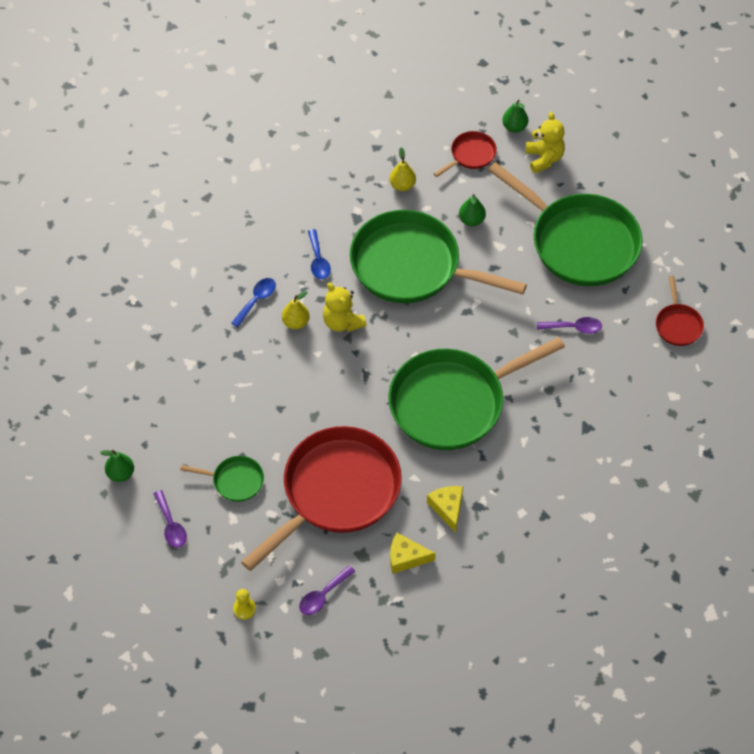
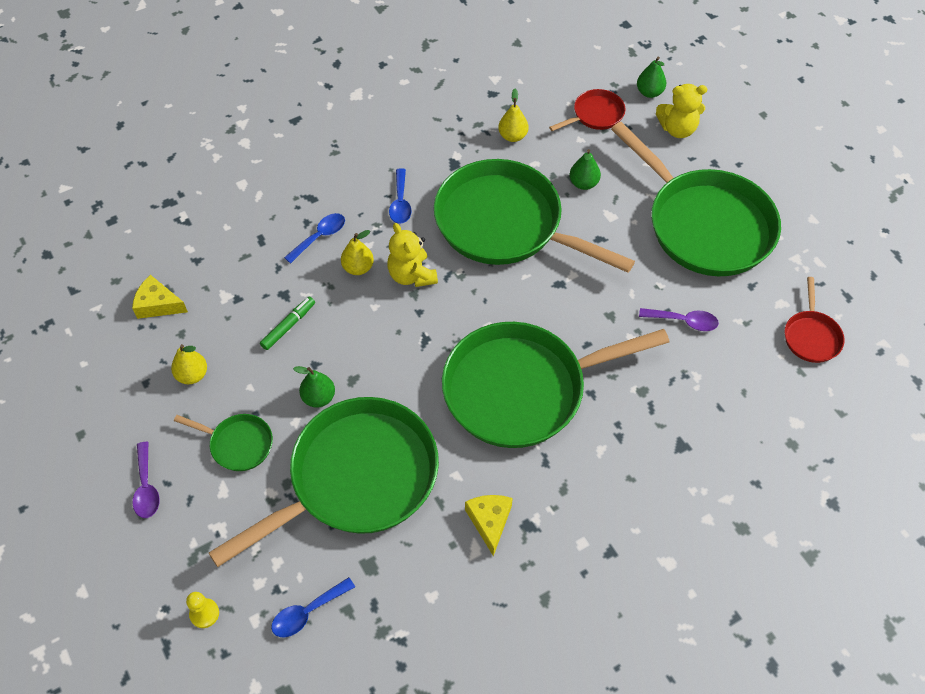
camera: 10 degrees right, 0 degrees up
green pear [100,450,134,482] -> green pear moved to [293,366,335,408]
red pan [241,426,402,571] -> green pan [209,397,439,567]
purple spoon [299,566,355,615] -> blue spoon [271,577,355,637]
yellow cheese [390,532,436,574] -> yellow cheese moved to [132,275,188,319]
yellow teddy bear [526,112,565,173] -> yellow teddy bear turned 90 degrees clockwise [656,84,707,138]
none -> yellow pear [171,344,207,384]
none -> green marker [260,297,315,350]

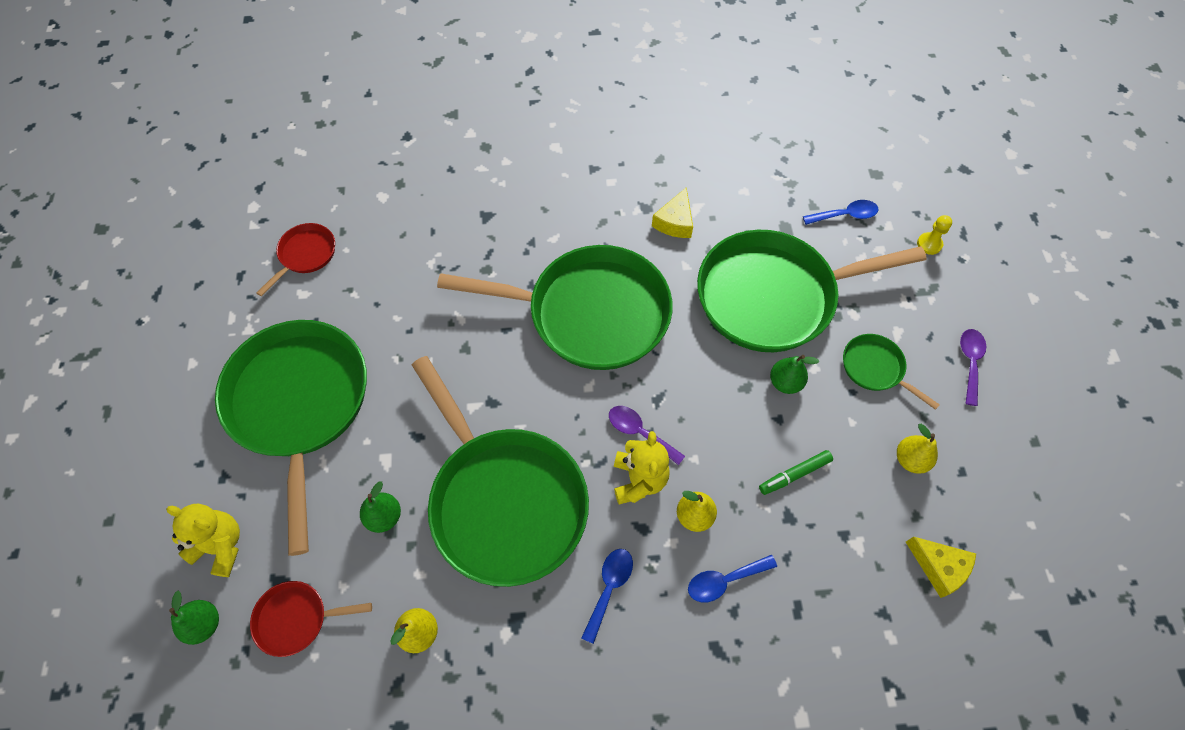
camera: 155 degrees left, 5 degrees up
purple spoon [639,308,719,331] -> purple spoon moved to [609,406,685,465]

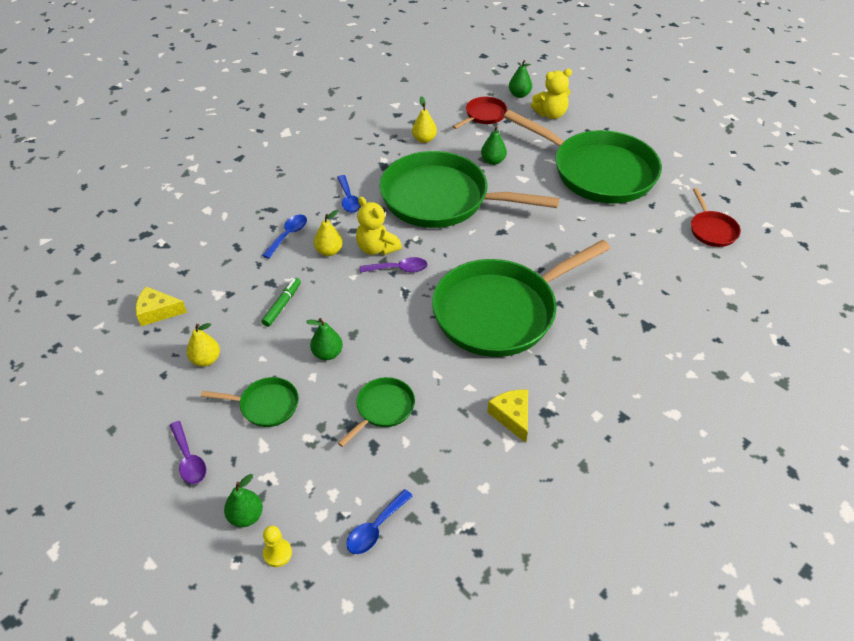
camera: 140 degrees right, 15 degrees down
green pan [697,230,927,352] -> green pan [338,377,415,447], size x0.43
none -> green pear [224,474,263,527]

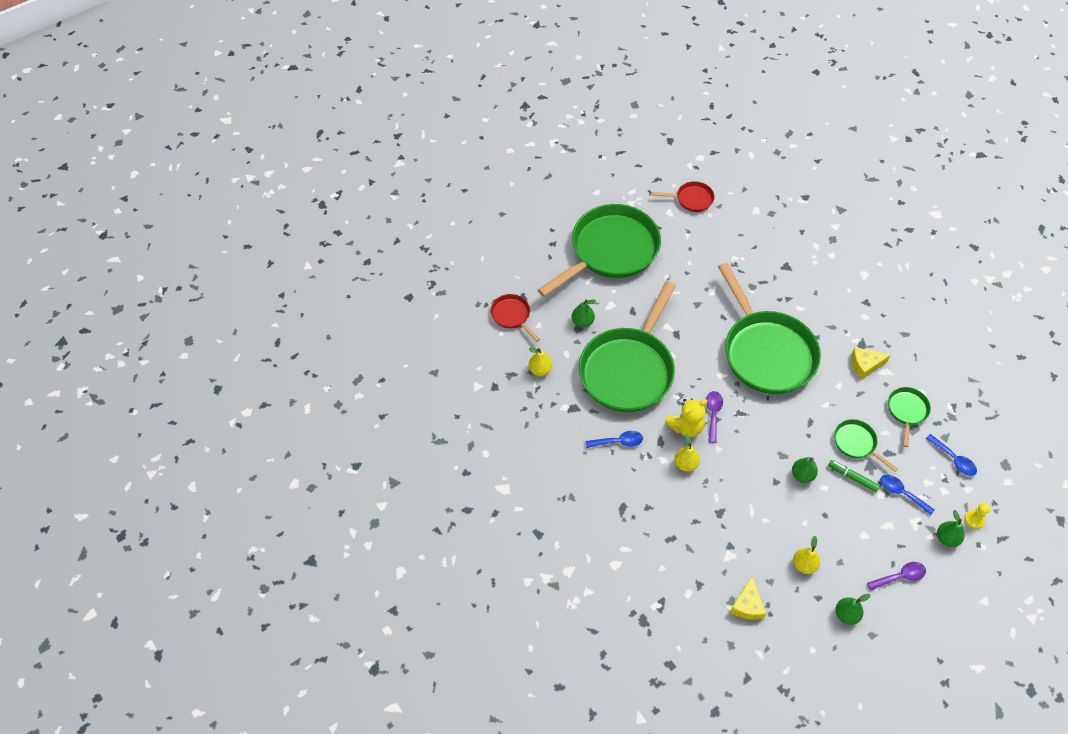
camera: 80 degrees left, 10 degrees up
green pan [201,377,299,427] -> green pan moved to [888,387,931,447]
blue spoon [262,215,307,259] -> blue spoon moved to [880,474,935,515]
green marker [262,278,301,327] -> green marker moved to [828,460,880,492]
green pear [509,60,532,98] -> green pear moved to [836,594,871,625]
yellow teddy bear [531,69,572,119] -> none

